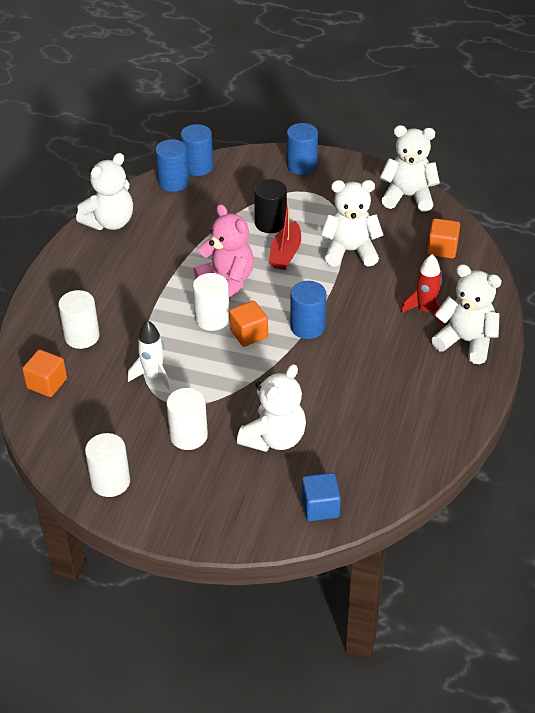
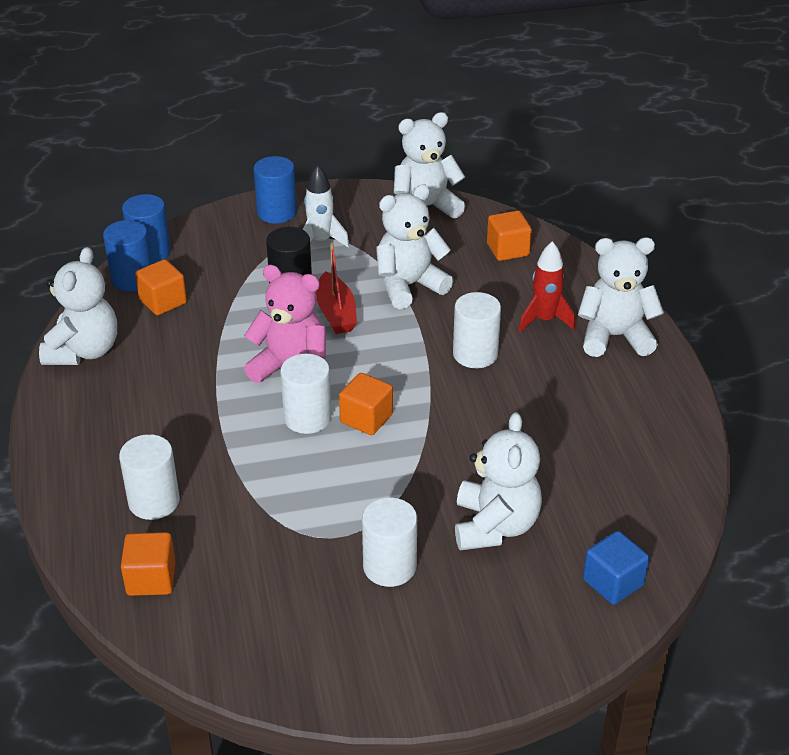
camera: 30 degrees left, 5 degrees down
white cylinder [85,433,130,497] -> white cylinder moved to [453,292,501,368]
white rocket [128,320,172,391] -> white rocket moved to [303,165,350,248]
blue cylinder [290,281,326,339] -> none
none -> orange cube [135,259,187,315]

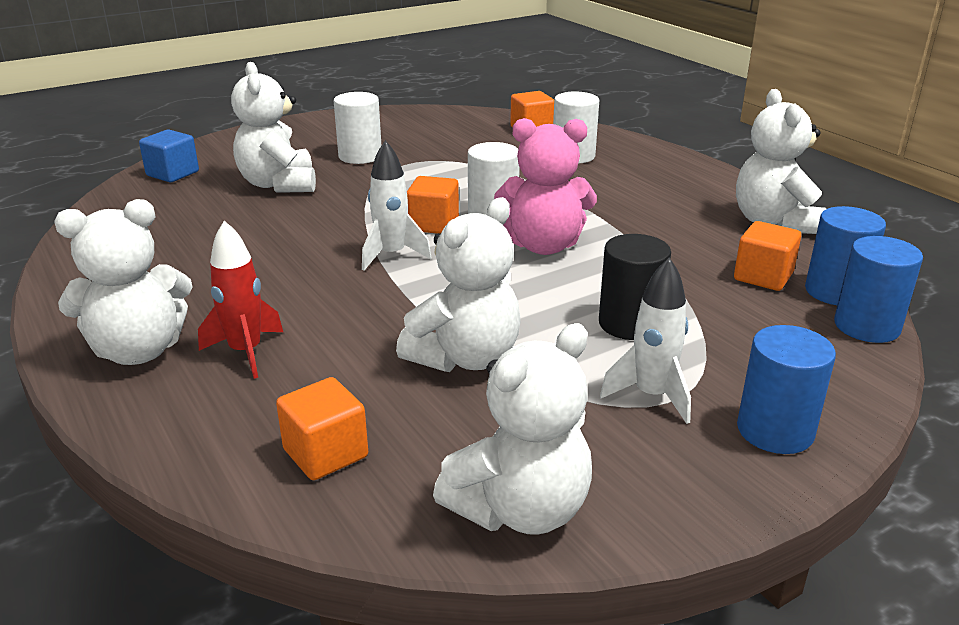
camera: 160 degrees right, 10 degrees down
red boat [316,243,357,334] -> none
white cylinder [453,292,501,368] -> none
none -> white rocket [362,140,432,271]

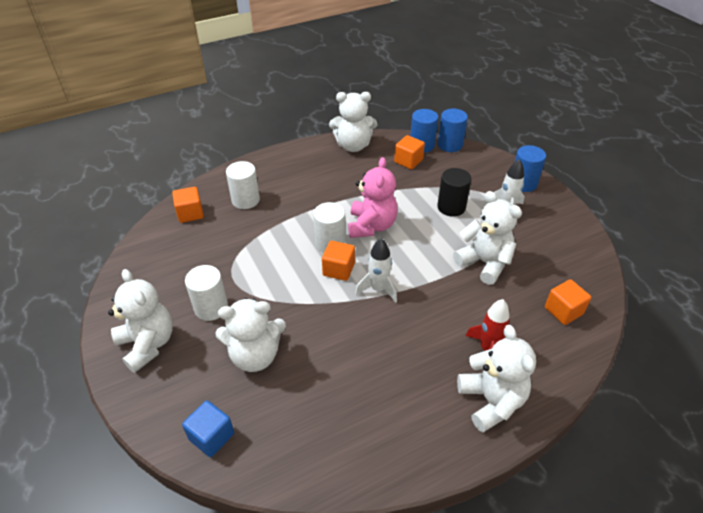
camera: 85 degrees left, 15 degrees up
white teddy bear [433,323,592,535] -> white teddy bear moved to [108,269,173,373]

